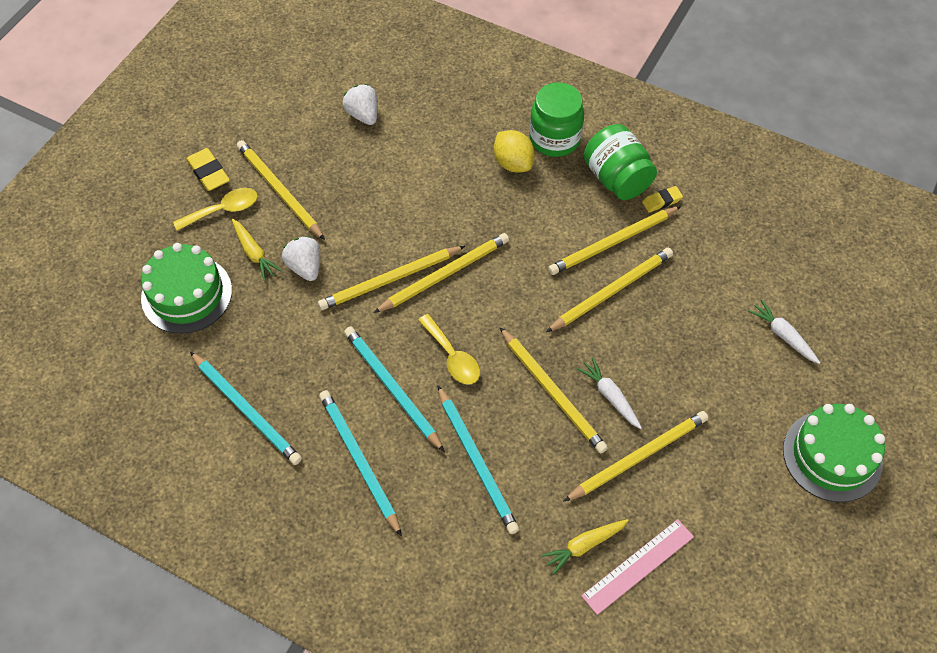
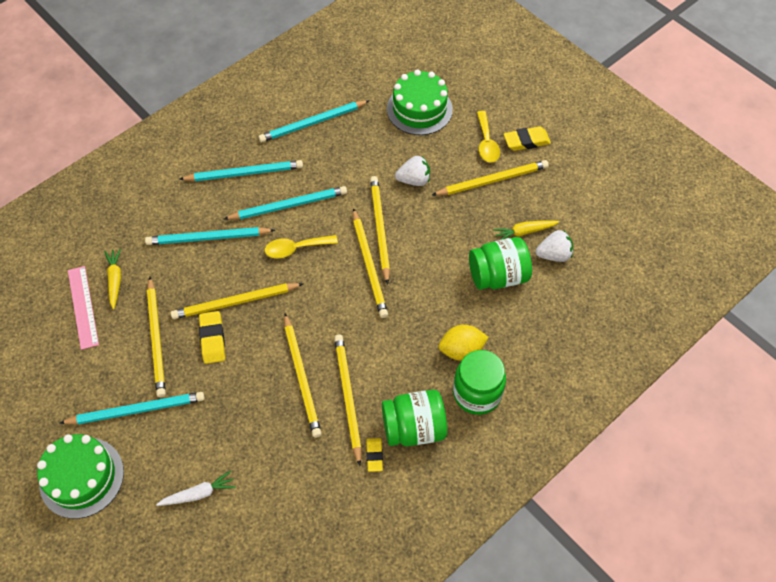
camera: 110 degrees right, 0 degrees up
yellow carrot [232,219,282,281] -> yellow carrot moved to [493,220,559,240]
white carrot [577,358,642,429] -> yellow eraser [199,311,225,364]
none -> turquoise pencil [60,392,205,424]
none -> green jar [469,237,532,290]

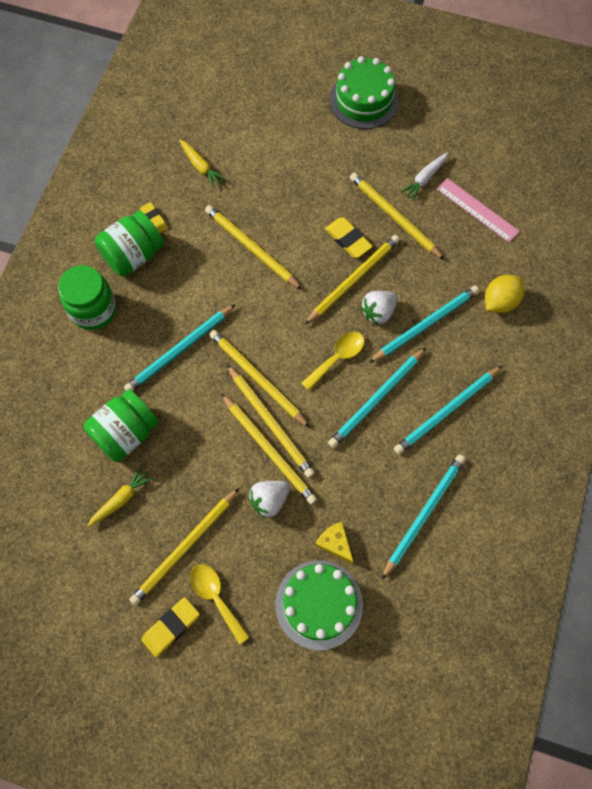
camera: 150 degrees right, 10 degrees up
turquoise pencil [60,392,205,424] -> turquoise pencil moved to [124,304,236,391]
yellow carrot [104,249,121,309] -> yellow carrot moved to [179,139,226,188]
white carrot [156,471,236,506] -> white carrot moved to [401,152,448,201]
yellow pencil [334,334,362,466] -> yellow pencil moved to [221,394,317,505]
yellow lemon [439,325,489,361] -> yellow lemon moved to [485,275,524,313]
white strawberry [536,230,573,262] -> white strawberry moved to [361,291,398,325]
none -> yellow cheese [315,522,354,564]

